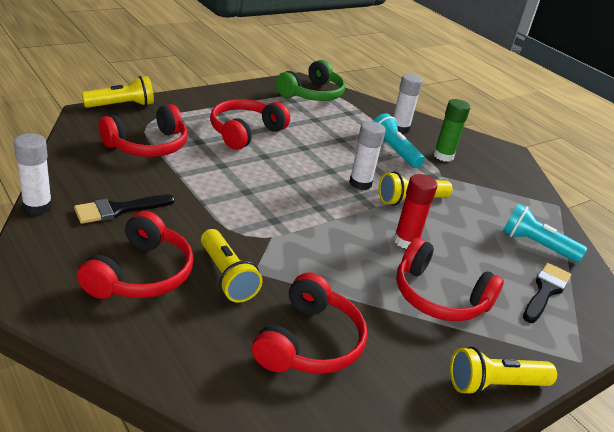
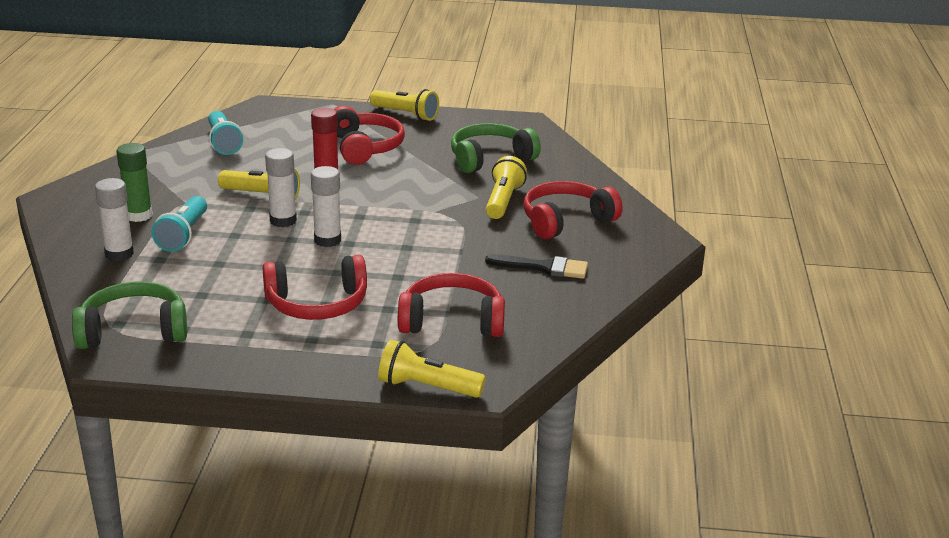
camera: 135 degrees left, 5 degrees down
white glue stick [14,133,52,215] -> white glue stick moved to [311,166,341,247]
red headphones [252,272,368,374] -> green headphones [451,123,541,173]
black brush [523,263,571,323] -> none

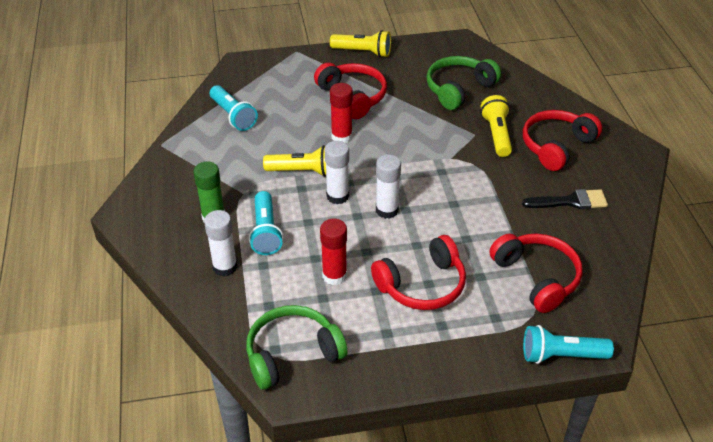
camera: 15 degrees left, 15 degrees up
yellow flashlight [378,340,486,398] -> turquoise flashlight [523,325,614,364]
red headphones [398,273,505,337] -> red headphones turned 75 degrees clockwise [489,234,583,313]
none -> red glue stick [320,219,347,285]

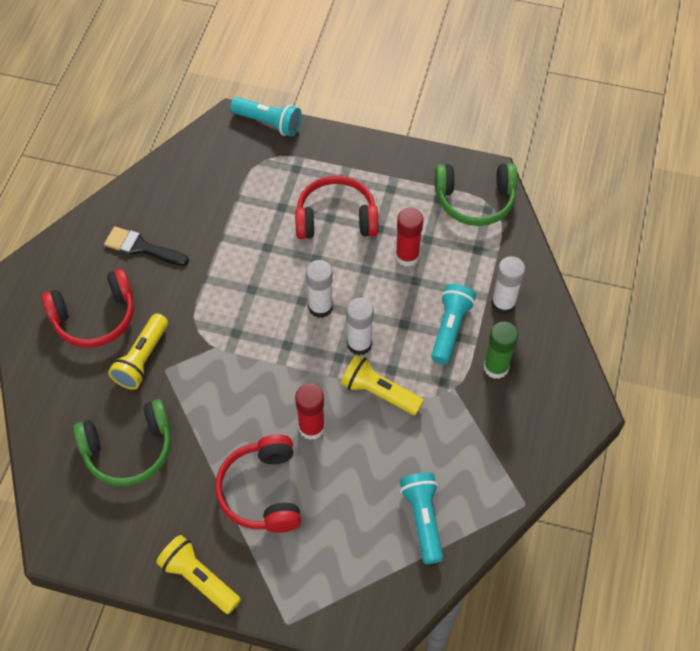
camera: 155 degrees left, 15 degrees up
red headphones [489,234,583,313] -> none

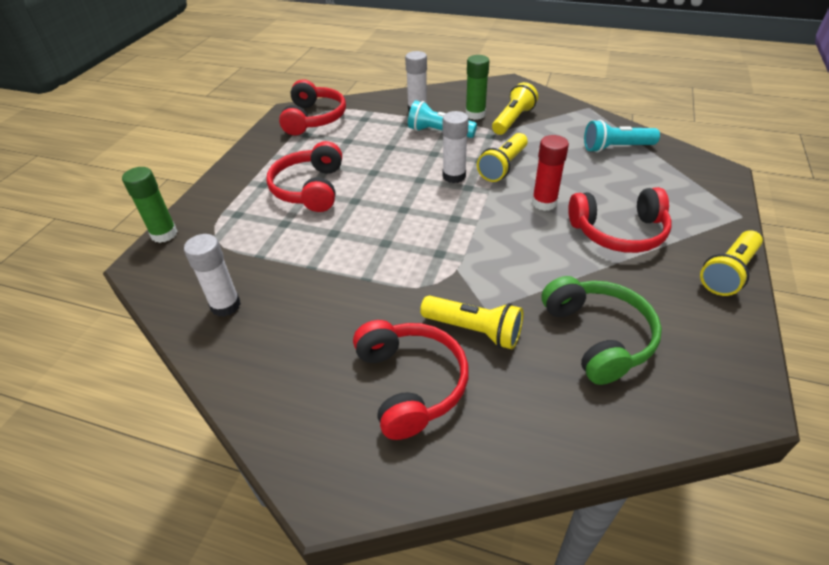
camera: 85 degrees left, 15 degrees down
black brush [104,226,189,266] -> none
turquoise flashlight [230,97,302,137] -> green glue stick [122,167,178,243]
white glue stick [306,260,333,318] -> white glue stick moved to [184,234,241,317]
red glue stick [396,208,423,267] -> none
green headphones [435,163,517,226] -> red headphones [279,79,346,135]
none -> yellow flashlight [492,82,538,135]

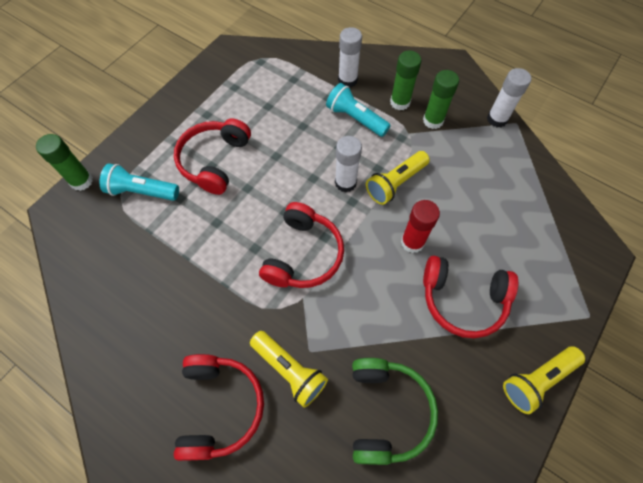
camera: 15 degrees right, 20 degrees up
white glue stick [184,234,241,317] -> white glue stick moved to [487,68,531,127]
red headphones [279,79,346,135] -> red headphones moved to [259,202,344,288]
yellow flashlight [492,82,538,135] -> green glue stick [423,70,459,129]
turquoise flashlight [584,120,660,153] -> turquoise flashlight moved to [100,163,179,201]

